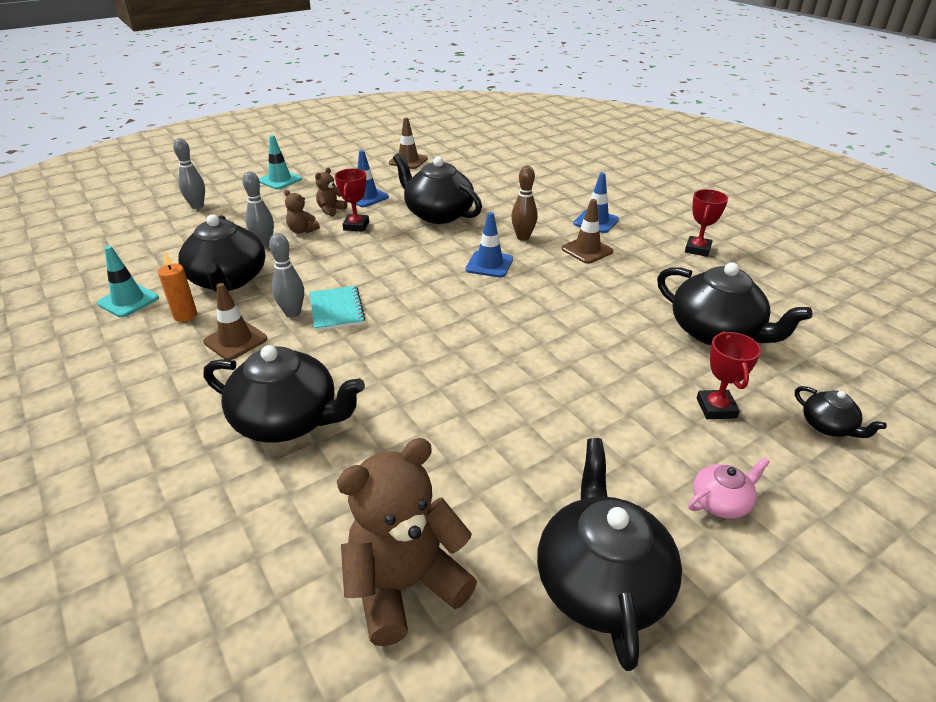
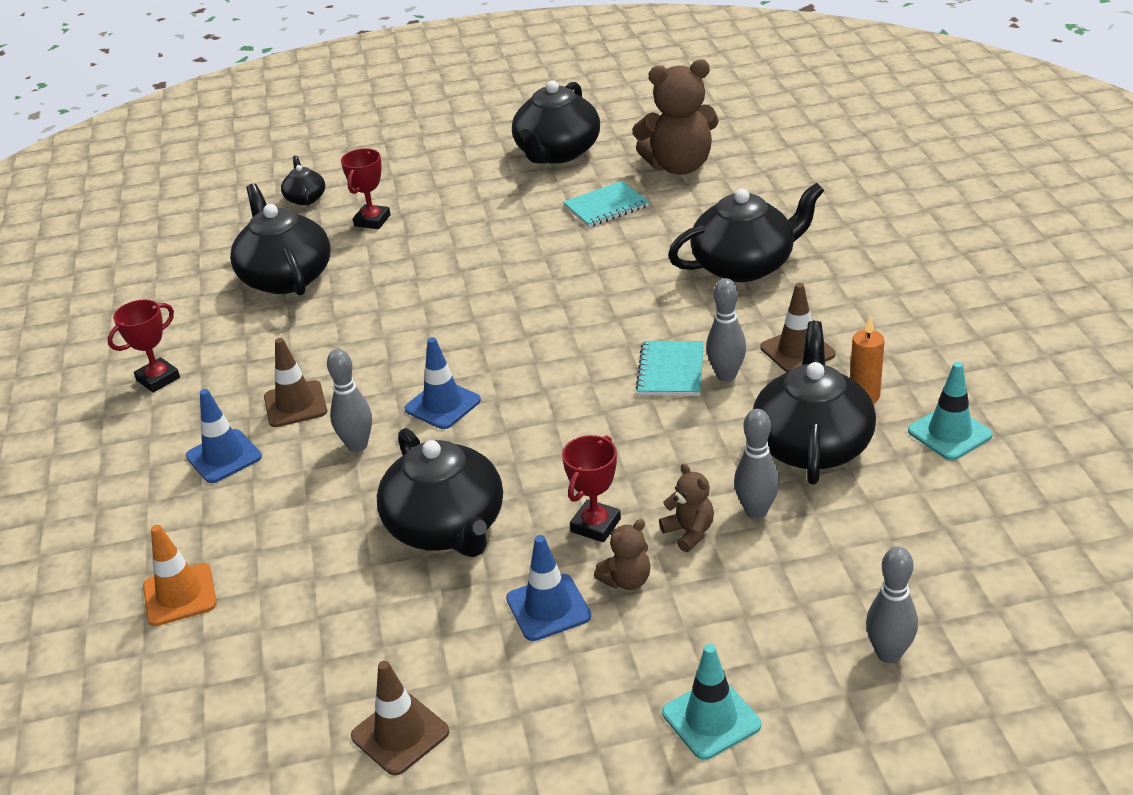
camera: 155 degrees left, 0 degrees up
black teapot [204,345,365,443] -> black teapot turned 120 degrees clockwise [668,183,824,282]
brown bowling pin [511,166,538,241] -> grey bowling pin [327,349,372,452]
pink teapot [688,457,770,519] -> none
none -> orange traffic cone [143,525,217,626]
none -> turquoise notebook [563,181,649,228]

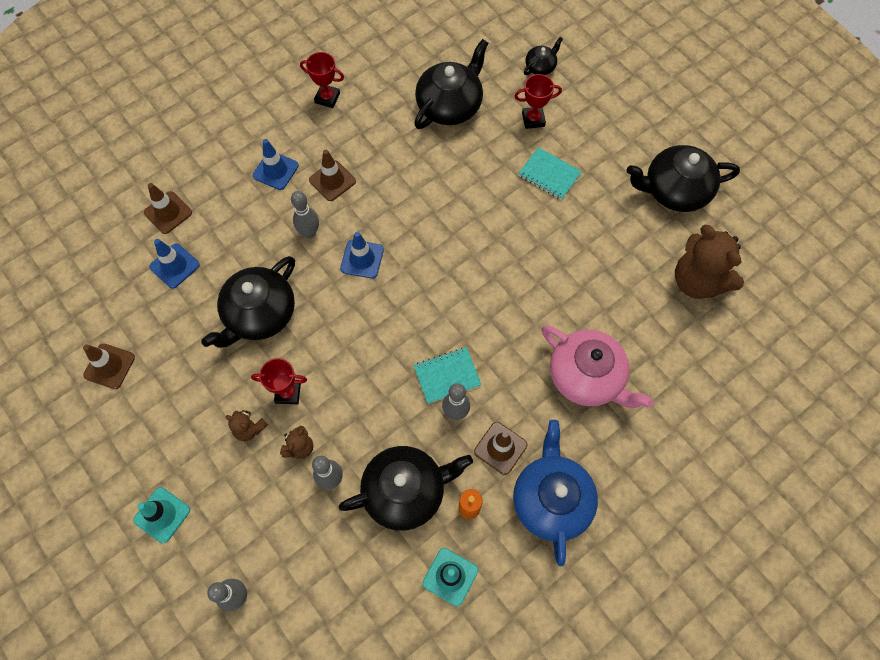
camera: 60 degrees right, 30 degrees up
orange traffic cone [143,525,217,626] -> brown traffic cone [144,183,192,234]
blue traffic cone [506,535,591,641] -> blue traffic cone moved to [149,239,200,288]
turquoise notebook [563,181,649,228] -> turquoise notebook moved to [518,147,582,200]
black teapot [668,183,824,282] -> pink teapot [542,325,653,408]
none -> blue teapot [513,420,598,566]

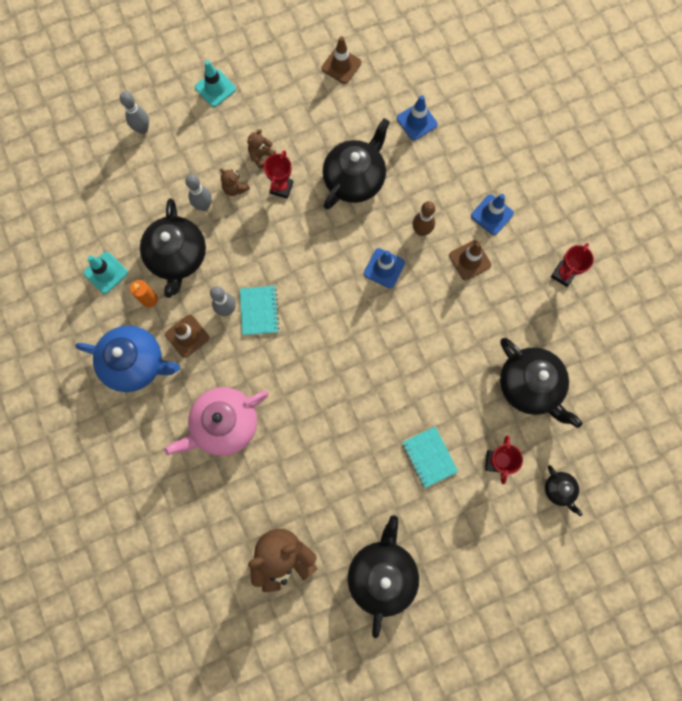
camera: 105 degrees right, 10 degrees up
brown traffic cone [144,183,192,234] -> none
black teapot [201,256,295,348] -> black teapot turned 75 degrees clockwise [323,118,390,209]
grey bowling pin [291,191,319,238] -> brown bowling pin [412,201,435,236]
turquoise notebook [518,147,582,200] -> turquoise notebook turned 75 degrees counterclockwise [402,426,458,488]

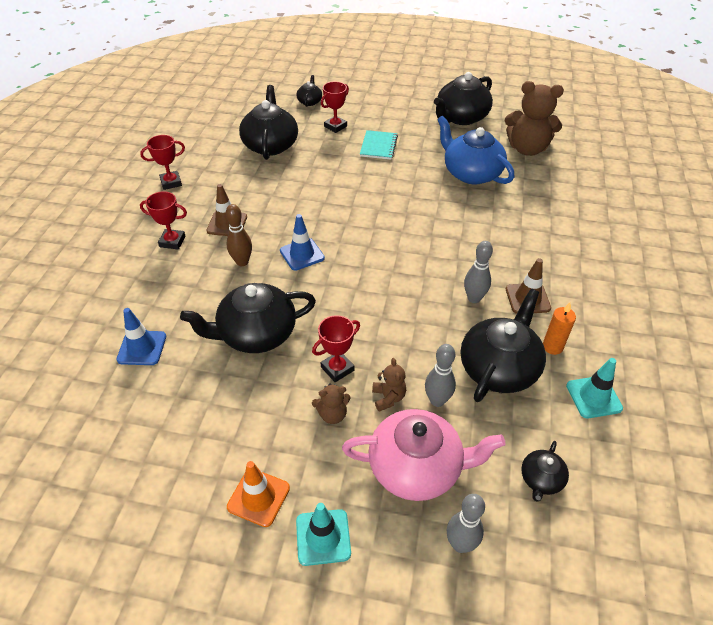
camera: 145 degrees left, 30 degrees down
blue teapot [75,325,180,392] -> blue teapot moved to [437,116,514,185]
pink teapot [164,387,269,456] -> pink teapot moved to [342,409,506,501]
turquoise notebook [240,286,279,335] -> none
brown traffic cone [322,36,361,84] -> none
blue traffic cone [471,194,514,235] -> red trophy [140,191,187,249]
none -> orange traffic cone [227,461,290,527]
none -> black teapot [521,441,569,501]

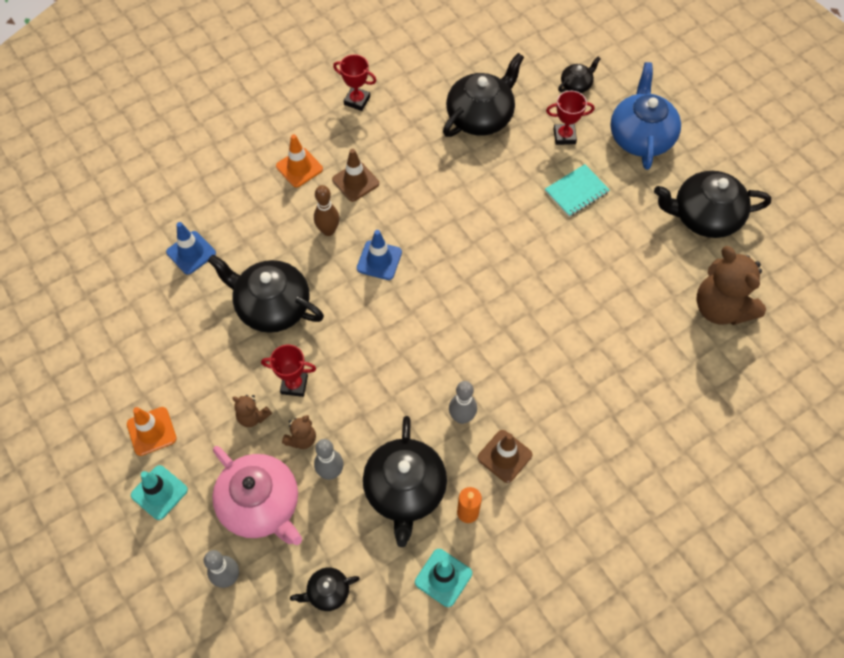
camera: 45 degrees right, 15 degrees up
red trophy [140,191,187,249] -> orange traffic cone [276,134,323,187]
blue teapot [437,116,514,185] -> blue teapot moved to [610,62,681,170]
black teapot [461,289,546,402] -> black teapot turned 105 degrees clockwise [363,416,447,547]

